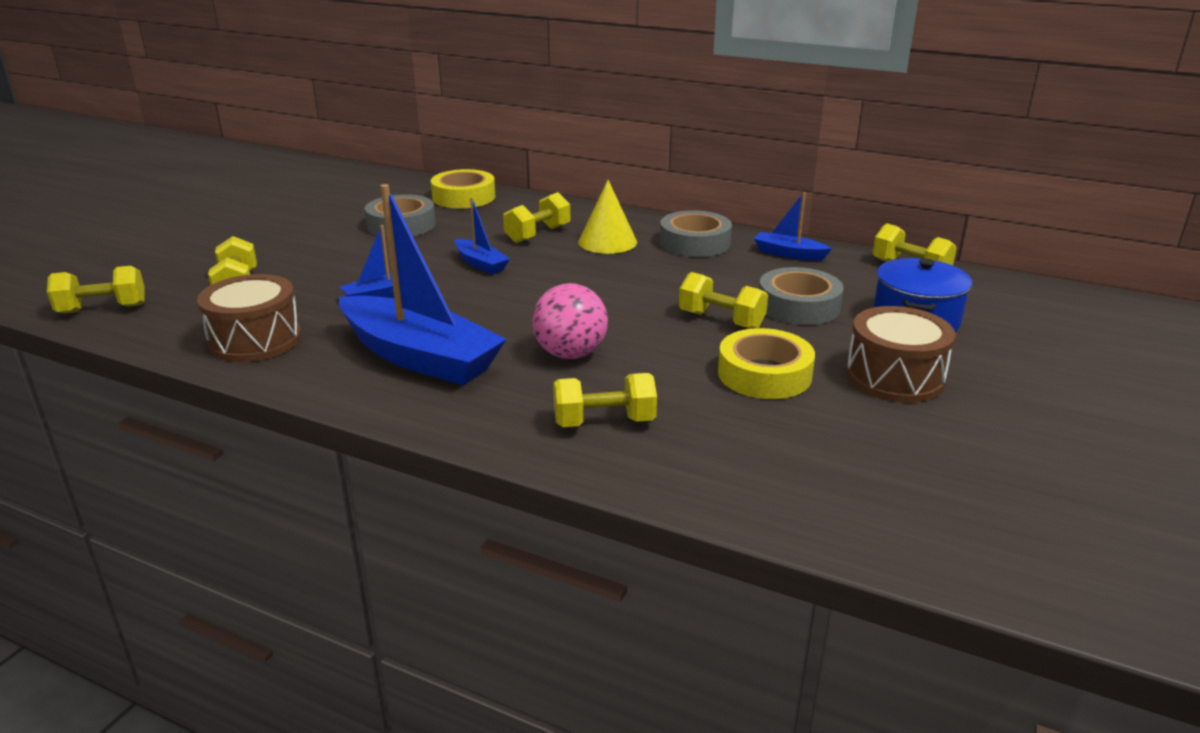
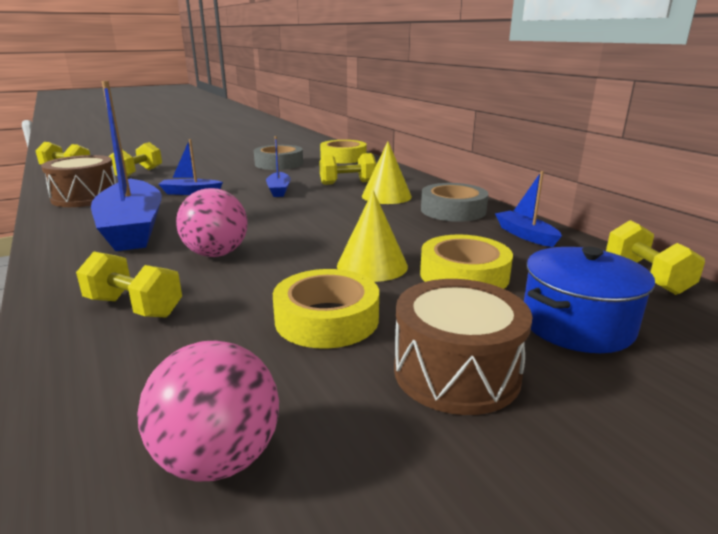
camera: 35 degrees right, 5 degrees down
yellow dumbbell [679,272,768,329] -> yellow cone [337,190,408,282]
grey tape [759,267,844,325] -> yellow tape [420,235,513,289]
none -> pink ball [137,340,279,482]

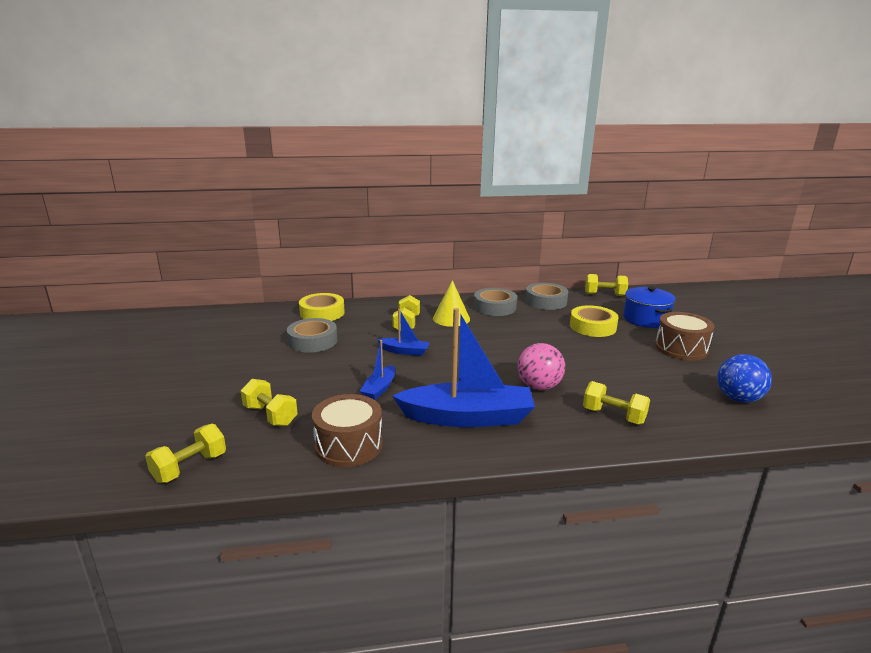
camera: 70 degrees left, 0 degrees up
yellow dumbbell [76,252,182,317] -> yellow dumbbell turned 75 degrees clockwise [583,381,650,424]
pink ball [137,340,279,482] -> blue ball [717,354,772,403]
yellow tape [273,269,379,349] -> none
yellow cone [337,190,408,282] -> none
blue boat [495,171,562,247] -> grey tape [525,283,568,310]

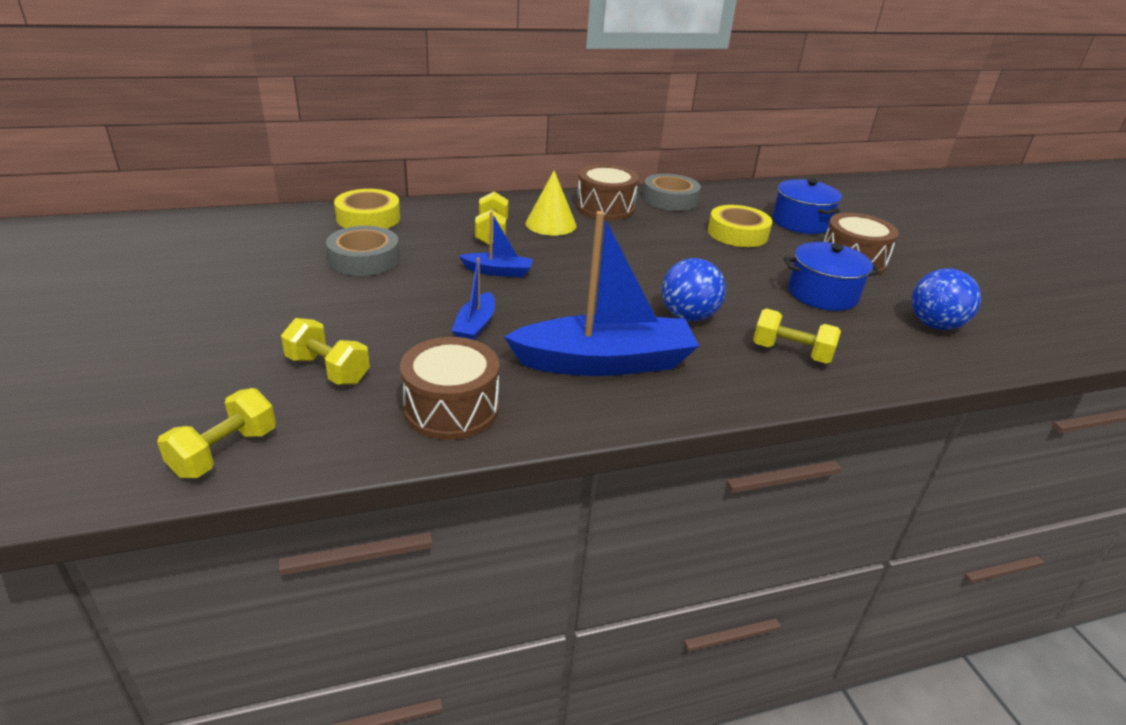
camera: 10 degrees left, 10 degrees up
grey tape [474,288,517,316] -> brown drum [576,164,639,220]
pink ball [518,343,565,390] -> blue ball [662,258,726,321]
yellow dumbbell [585,274,628,296] -> none
none -> blue pot [784,242,880,311]

